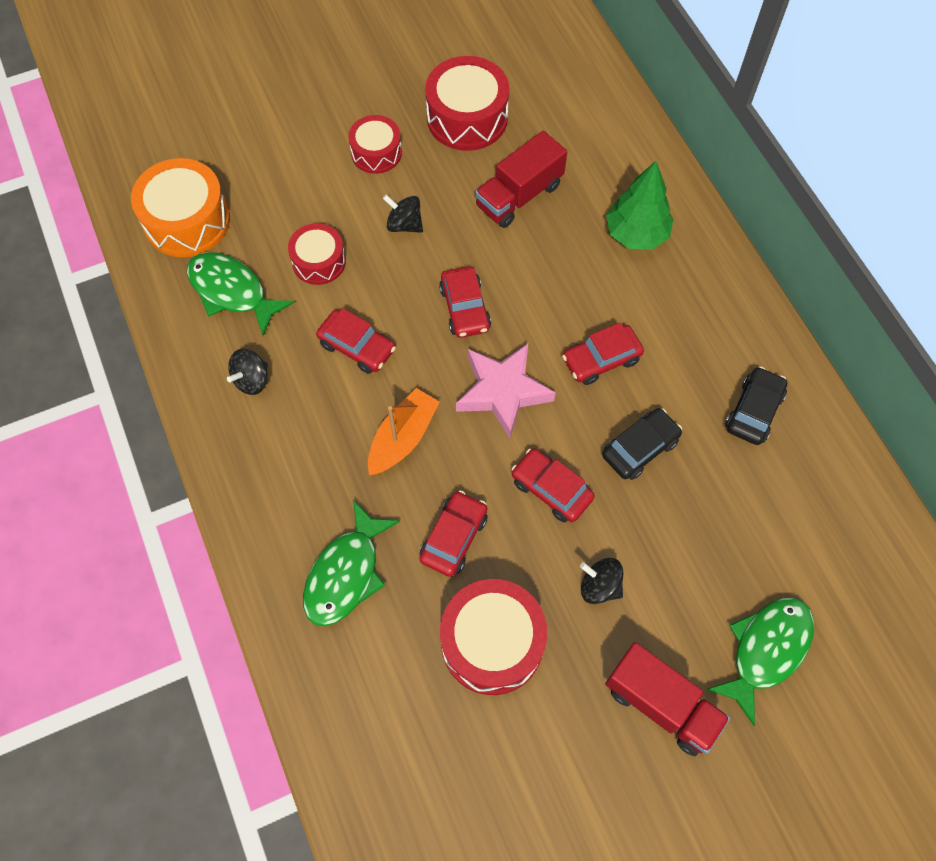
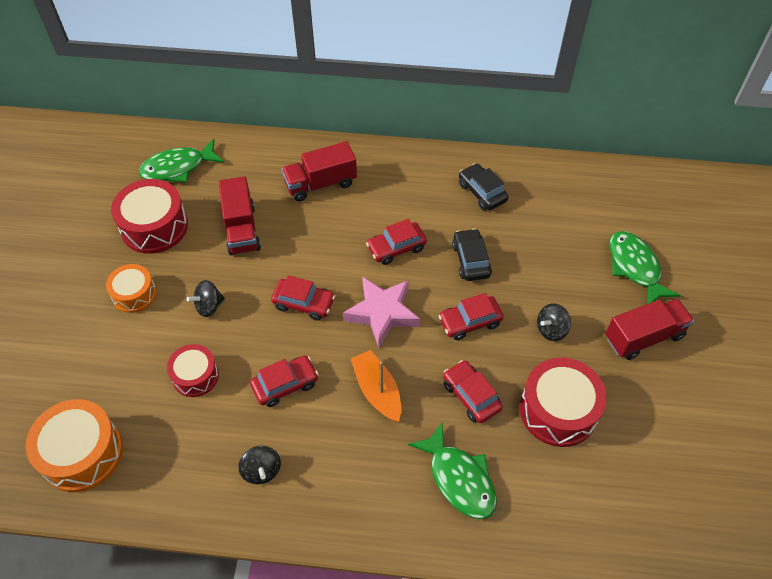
camera: 60 degrees left, 10 degrees down
green fish [187,252,294,336] -> green fish moved to [139,139,224,182]
red drum [348,115,402,174] -> orange drum [106,264,156,313]
red car [562,323,644,385] -> red car turned 60 degrees clockwise [366,219,427,265]
green tree [606,161,673,250] -> red truck [282,141,357,201]

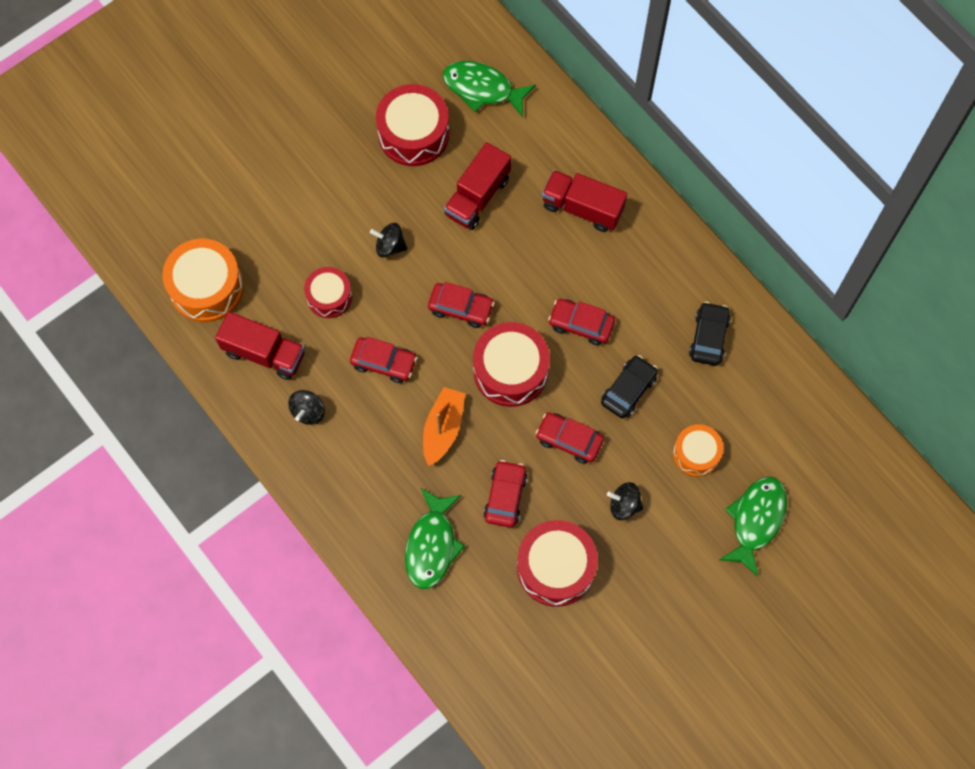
camera: 45 degrees right, 15 degrees up
orange drum [106,264,156,313] -> orange drum moved to [673,424,723,477]
red car [271,275,335,321] -> red car turned 45 degrees counterclockwise [428,282,495,328]
pink star [343,276,420,348] -> red drum [473,322,550,407]
red truck [605,299,694,360] -> red truck moved to [215,312,305,380]

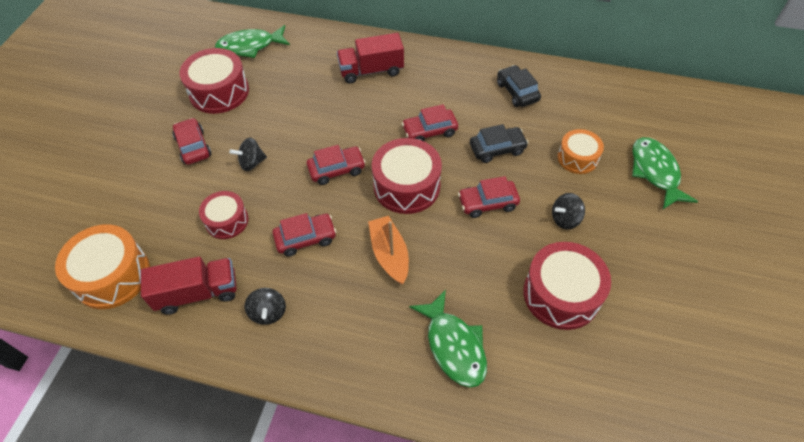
camera: 35 degrees left, 15 degrees down
red truck [444,142,511,230] -> none
red car [483,460,528,528] -> red car moved to [173,118,211,165]
black car [601,355,658,419] -> black car turned 75 degrees clockwise [470,124,528,163]

